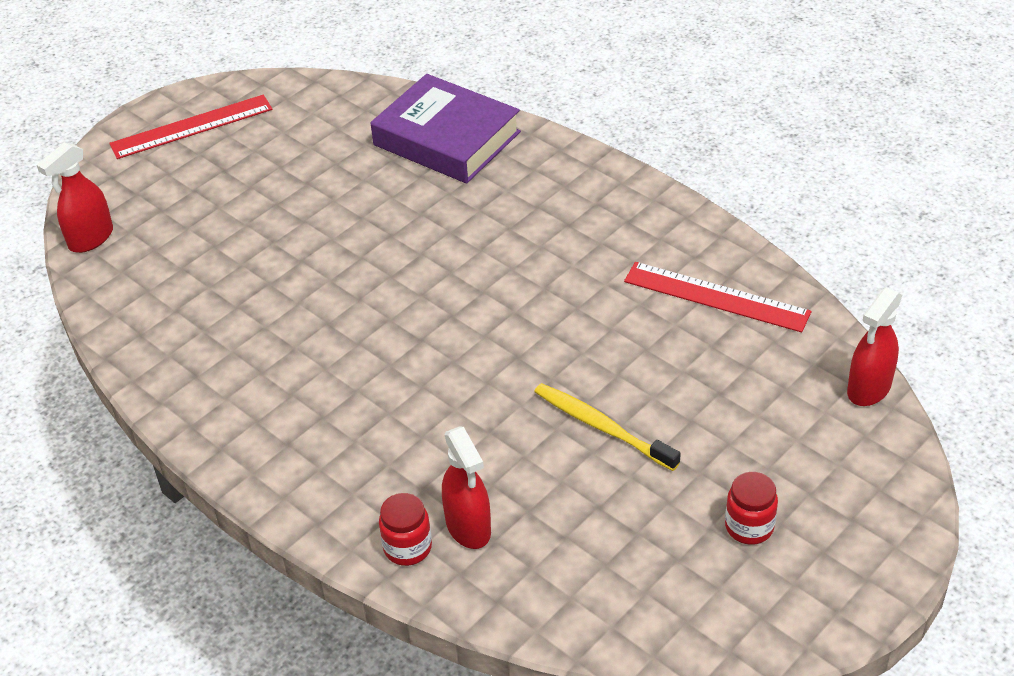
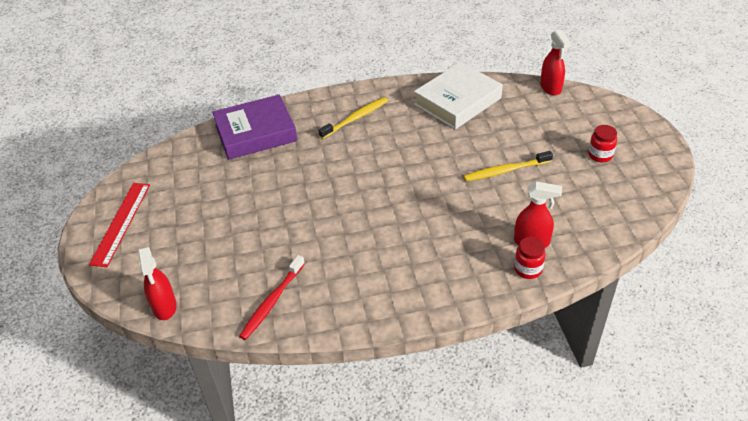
camera: 55 degrees left, 0 degrees up
red ruler [624,262,811,333] -> white book [414,62,503,129]
none -> red toothbrush [239,255,305,340]
none -> yellow toothbrush [318,97,388,139]

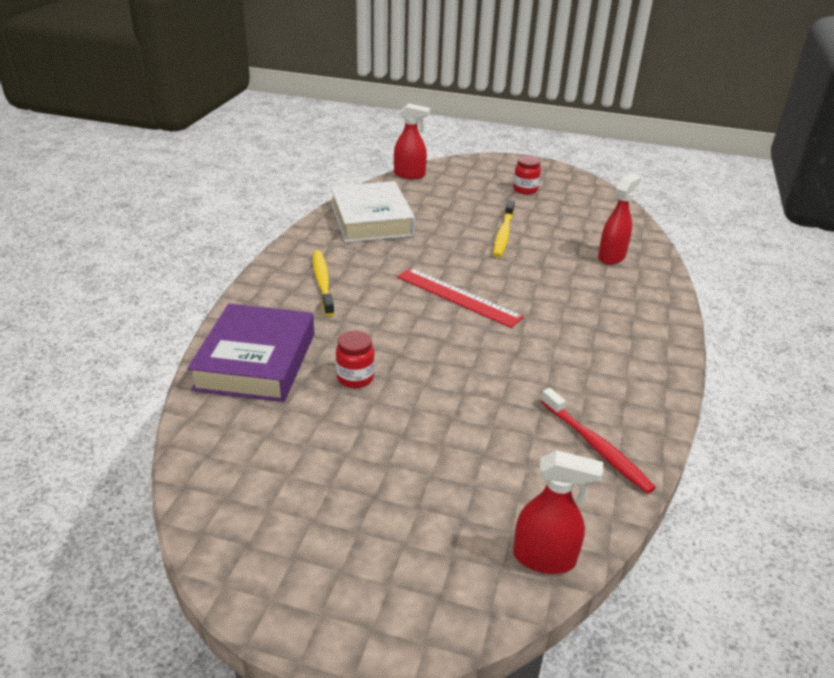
camera: 65 degrees left, 10 degrees down
red ruler [89,183,150,267] -> red ruler moved to [397,268,524,328]
red jar [514,237,546,279] -> red jar moved to [336,331,375,388]

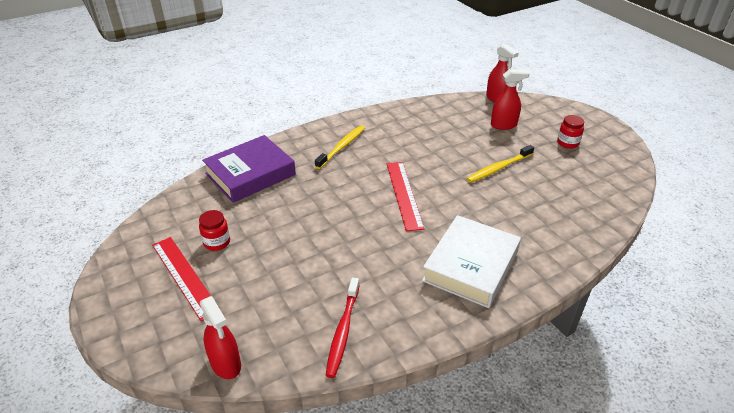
camera: 45 degrees right, 5 degrees up
white book [331,181,415,243] -> white book moved to [422,215,521,308]
red jar [336,331,375,388] -> red jar moved to [199,210,230,251]
red spray bottle [598,173,641,265] -> red spray bottle moved to [491,69,530,130]
none -> red ruler [152,237,220,321]

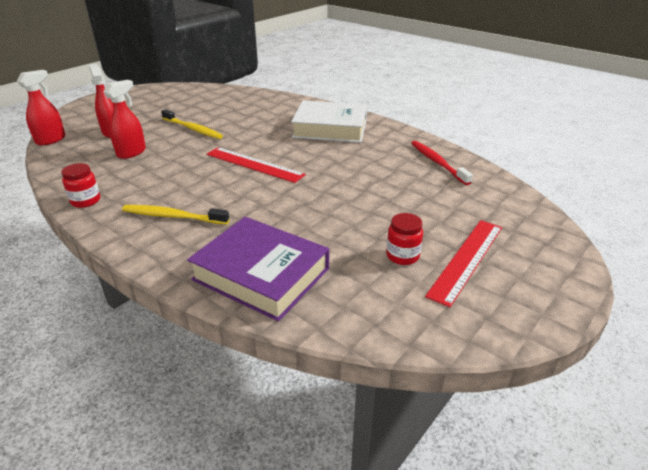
camera: 110 degrees left, 5 degrees down
red spray bottle [200,296,241,379] -> red spray bottle moved to [103,80,146,159]
red toothbrush [325,277,360,378] -> red toothbrush turned 105 degrees counterclockwise [411,141,473,185]
red ruler [387,162,424,231] -> red ruler turned 60 degrees clockwise [207,147,306,183]
red jar [557,115,584,149] -> red jar moved to [61,163,100,208]

